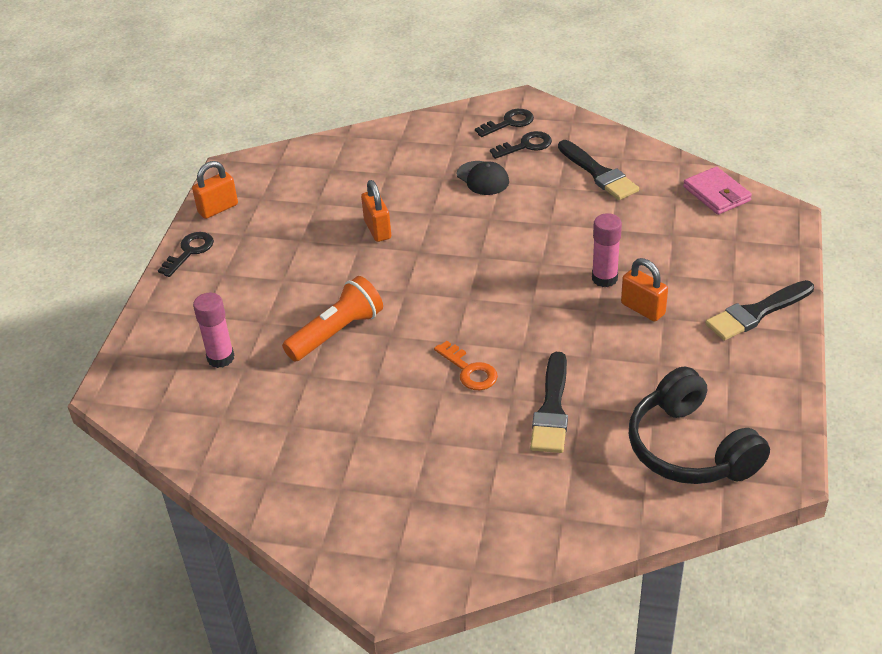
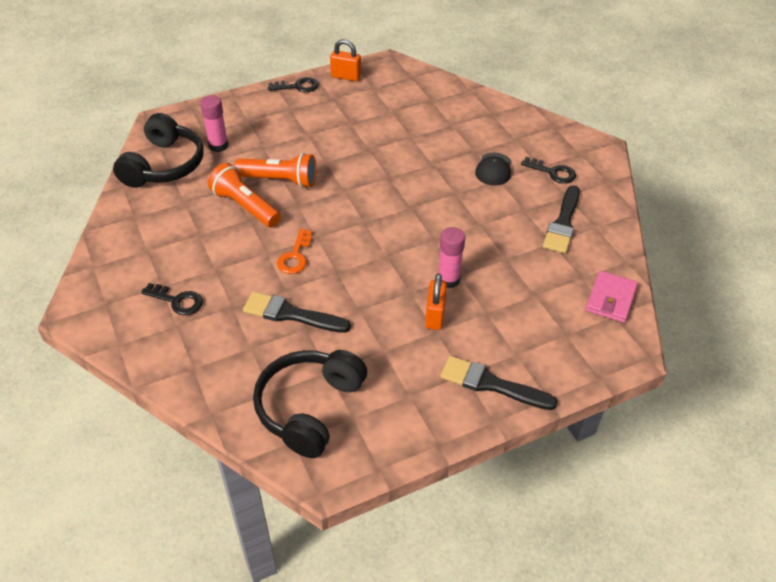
camera: 50 degrees right, 5 degrees up
orange padlock [361,180,391,242] -> none
black key [475,109,534,137] -> black key moved to [141,283,203,315]
black brush [530,352,568,453] -> black brush turned 45 degrees clockwise [243,292,351,333]
none -> black headphones [113,113,204,188]
none -> orange flashlight [208,163,281,227]

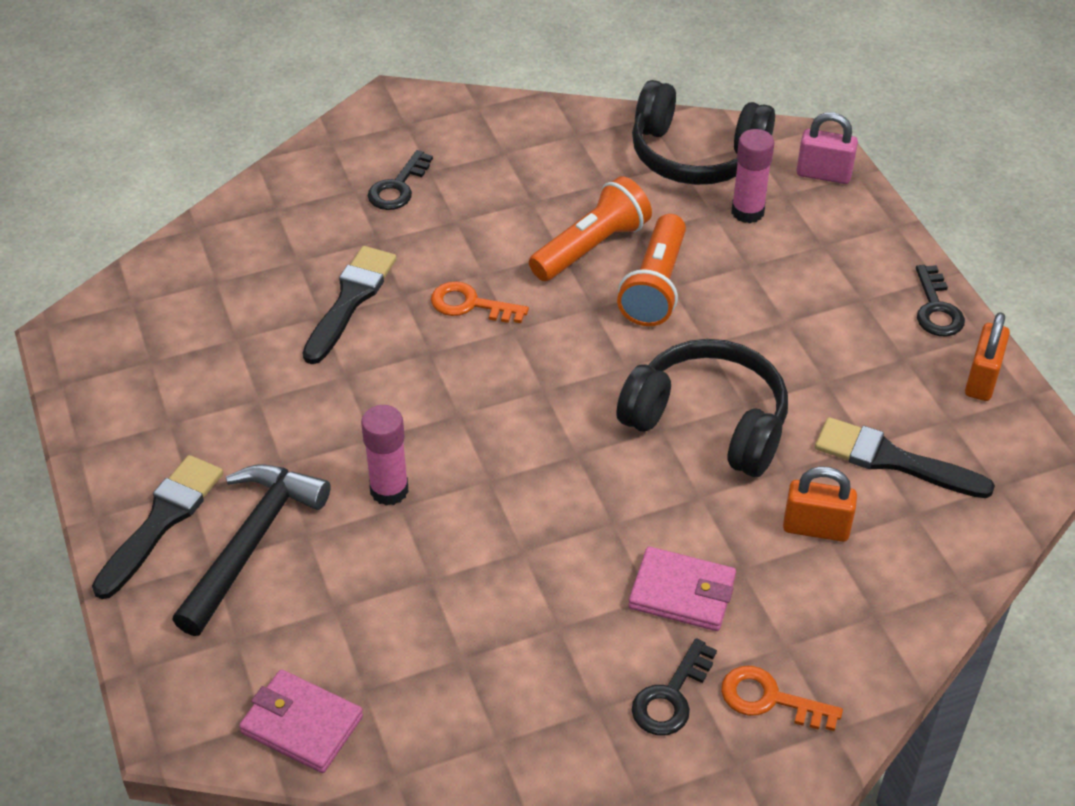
camera: 95 degrees right, 0 degrees up
black headphones [253,350,367,458] -> black headphones moved to [616,339,788,477]
orange padlock [425,273,447,330] -> orange padlock moved to [783,466,857,542]
black cap [475,152,511,185] -> pink wallet [628,547,736,631]
black brush [543,185,580,253] -> black brush moved to [815,417,995,498]
none -> black hammer [172,464,331,636]
none -> orange key [721,666,843,731]
none -> pink padlock [796,112,858,184]

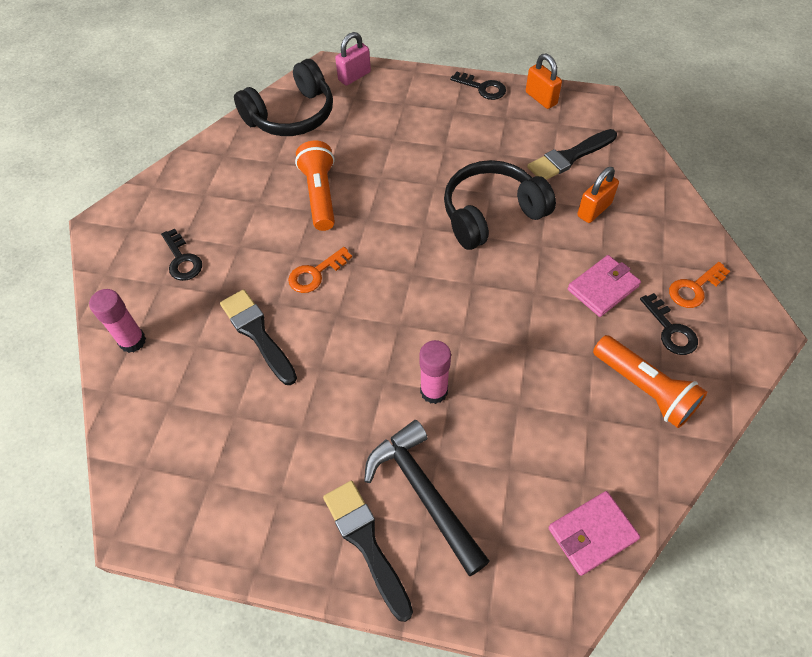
camera: 55 degrees left, 10 degrees up
orange flashlight [617,214,686,326] -> orange flashlight moved to [593,335,707,428]
pink glue stick [731,129,775,223] -> pink glue stick moved to [89,289,146,353]

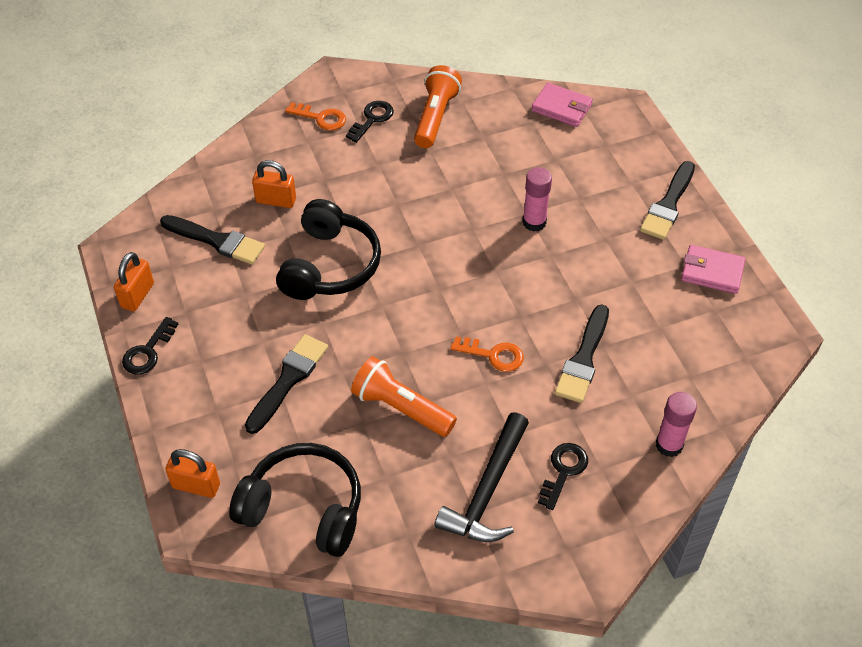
camera: 125 degrees left, 5 degrees down
orange flashlight [295,140,335,231] -> orange flashlight turned 75 degrees clockwise [351,356,457,437]
pink padlock [335,32,371,86] -> orange padlock [165,449,220,498]
black hammer [364,420,490,576] -> black hammer moved to [435,412,529,542]
black headphones [444,160,556,250] -> black headphones turned 105 degrees counterclockwise [276,199,381,300]
black key [450,72,506,100] -> black key turned 150 degrees counterclockwise [122,317,178,375]
pink wallet [568,255,641,317] -> pink wallet moved to [681,245,745,294]
none -> black brush [245,334,328,434]

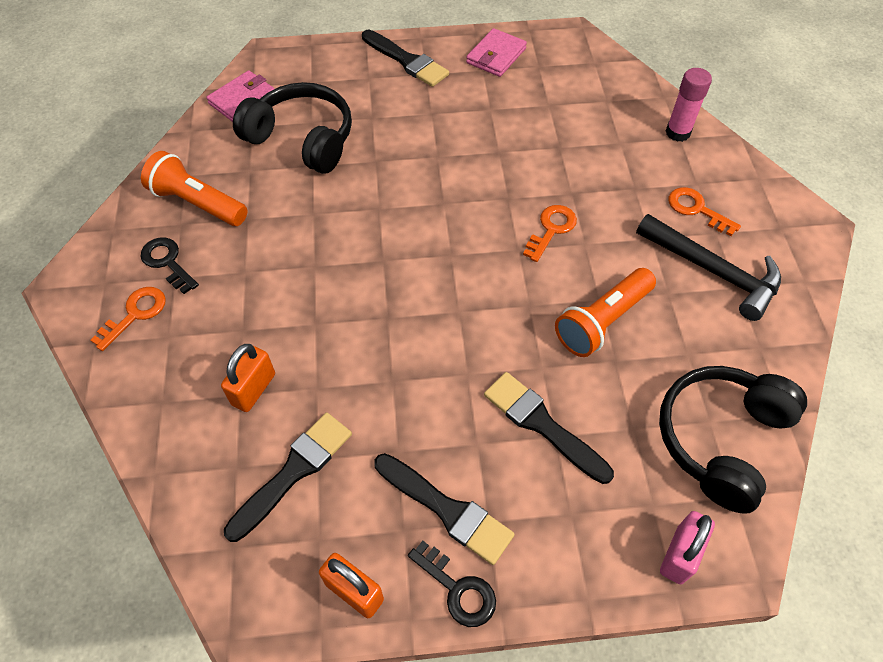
camera: 75 degrees left, 5 degrees up
orange padlock [165,449,220,498] -> pink padlock [660,511,715,584]
black headphones [276,199,381,300] -> black headphones moved to [233,82,352,174]
pink glue stick [523,167,552,232] -> none
black key [538,443,588,510] -> orange key [669,187,741,236]
black brush [555,304,609,403] -> black brush moved to [374,453,515,565]

